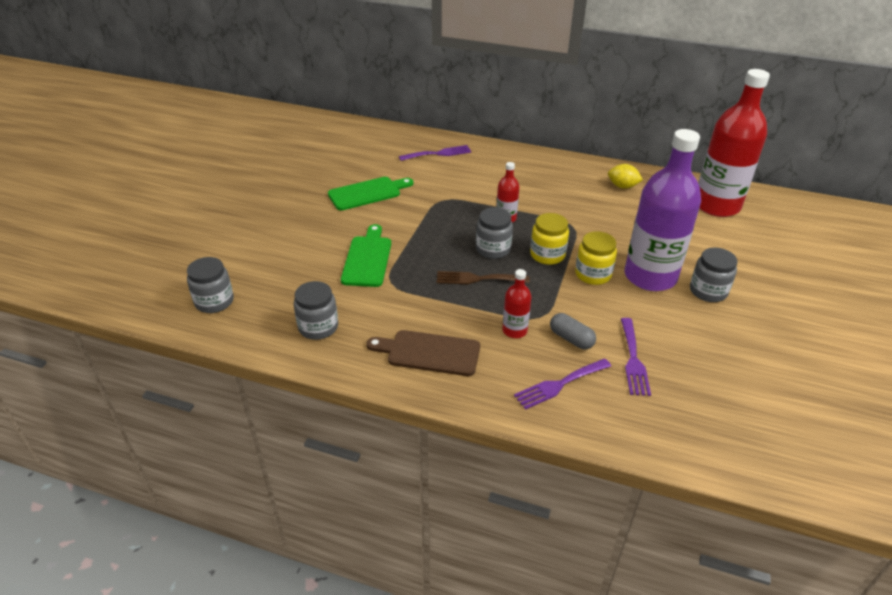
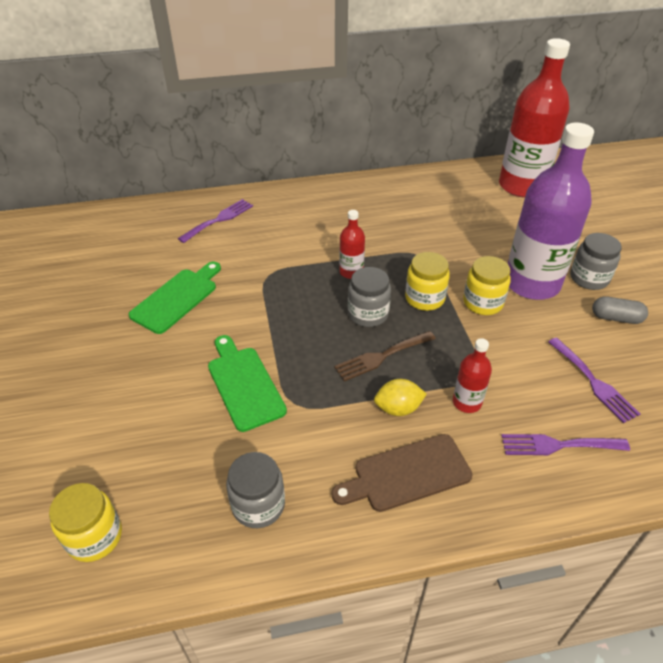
camera: 30 degrees left, 5 degrees up
grey jar [187,257,234,313] -> yellow jar [49,483,122,562]
purple fork [514,358,611,410] -> purple fork turned 60 degrees clockwise [501,434,630,455]
grey capsule [550,313,596,350] -> grey capsule moved to [592,296,648,324]
yellow lemon [608,164,643,189] -> yellow lemon moved to [374,379,427,416]

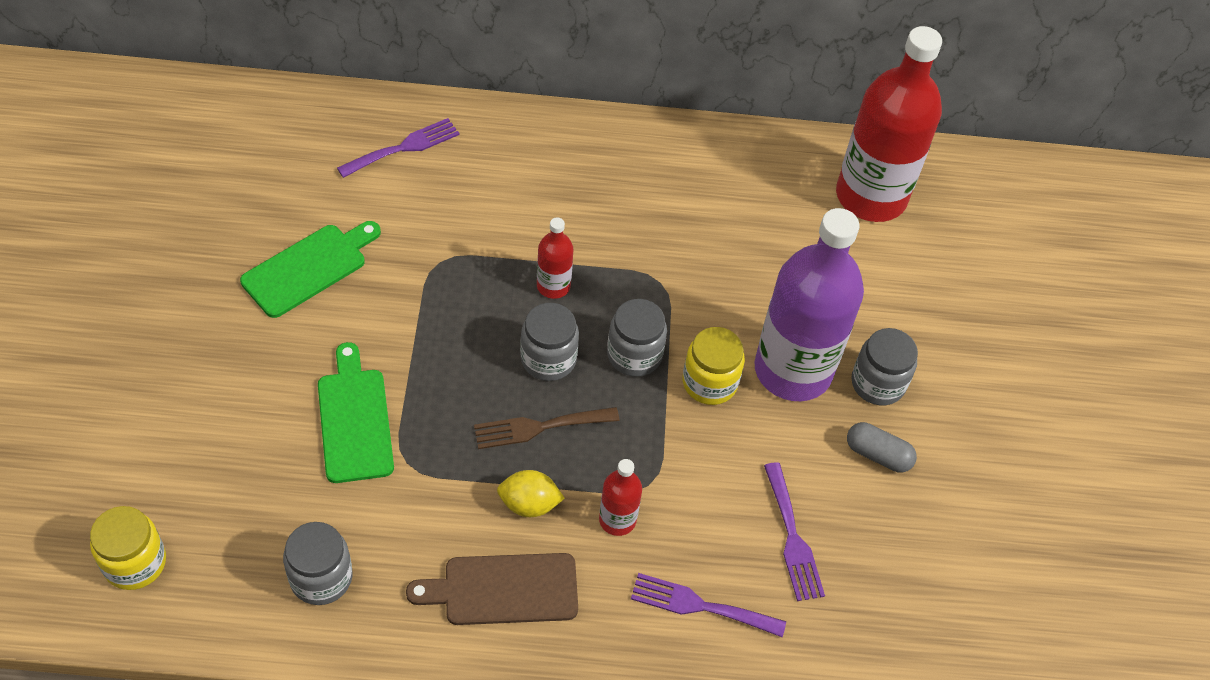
camera: 10 degrees right, 10 degrees up
yellow jar [405,252,450,311] -> grey jar [607,299,667,377]

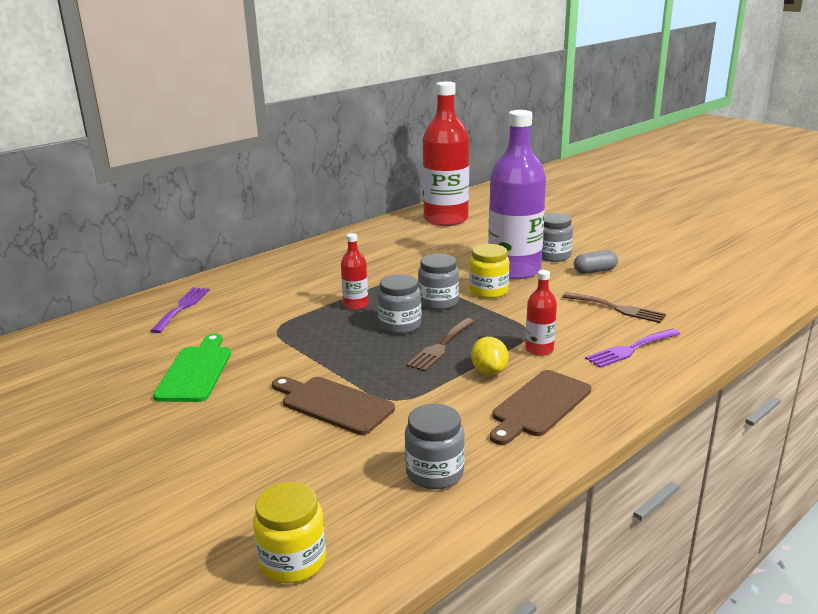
camera: 40 degrees left, 30 degrees down
green cutting board [318,342,394,483] -> brown cutting board [272,377,395,435]
yellow lemon [497,470,565,517] -> yellow lemon turned 60 degrees counterclockwise [471,337,509,375]
purple fork [764,462,825,601] -> brown fork [562,292,666,323]

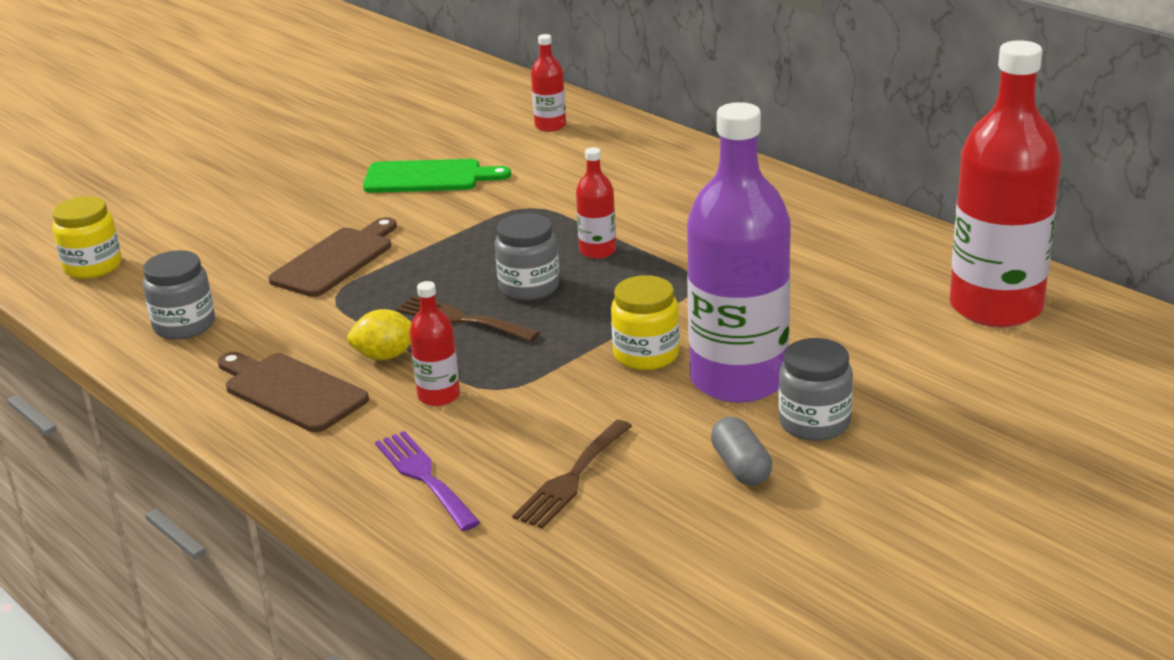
camera: 90 degrees right, 5 degrees up
purple fork [151,287,210,333] -> none
grey jar [418,254,459,310] -> none
none -> red bottle [531,34,566,132]

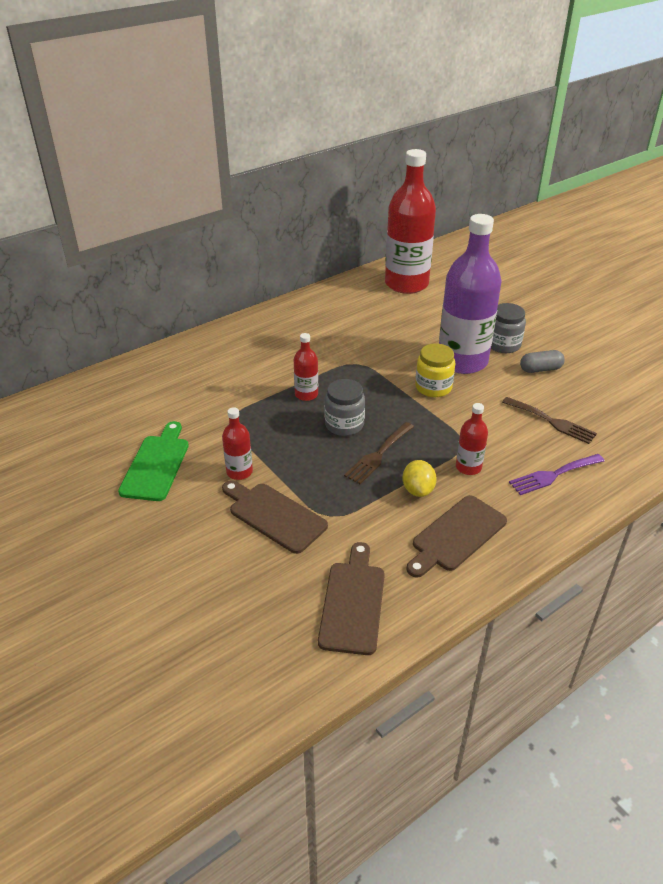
camera: 85 degrees left, 10 degrees up
yellow jar [52,196,122,279] -> none
grey jar [143,250,215,340] -> brown cutting board [318,542,385,655]
red bottle [531,34,566,132] -> red bottle moved to [222,407,253,480]

